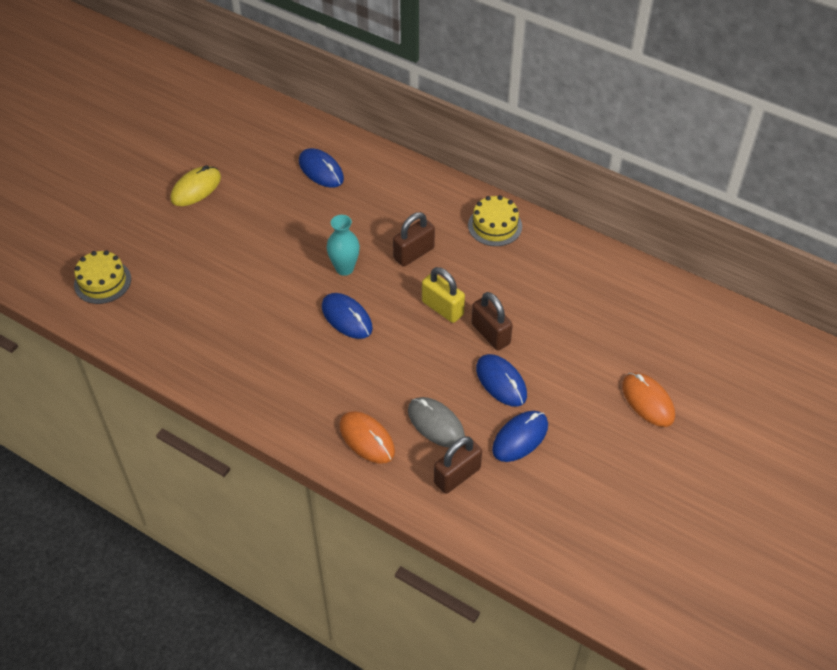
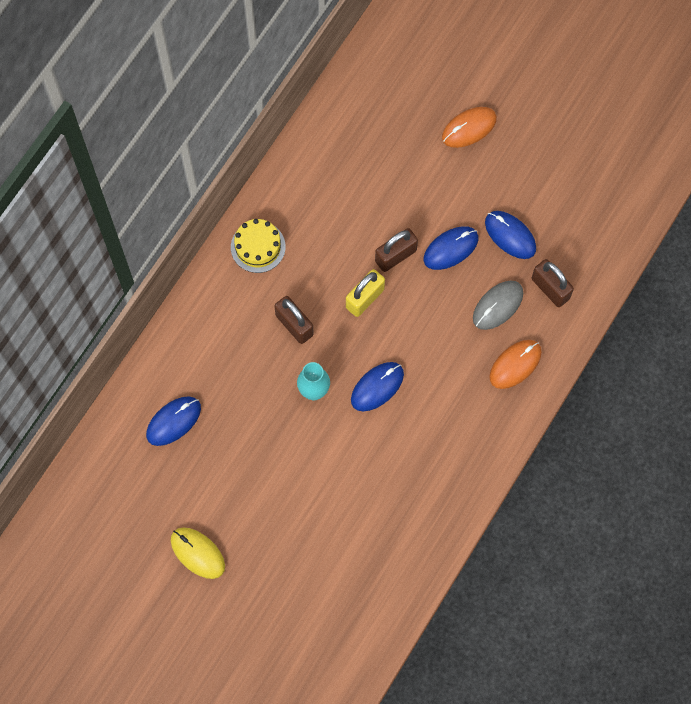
camera: 90 degrees left, 20 degrees up
yellow cake [74,250,131,304] -> none

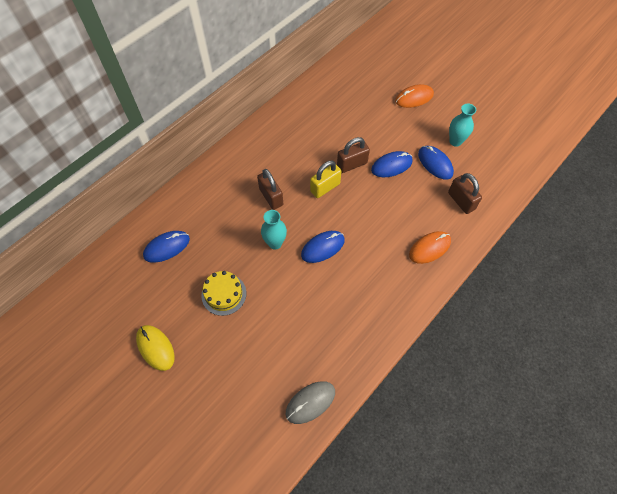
camera: 10 degrees right, 10 degrees down
yellow cake [231,219,286,273] -> yellow cake moved to [201,271,246,316]
grey mouse [473,281,523,330] -> grey mouse moved to [286,381,335,424]
none -> turquoise vase [449,103,476,147]

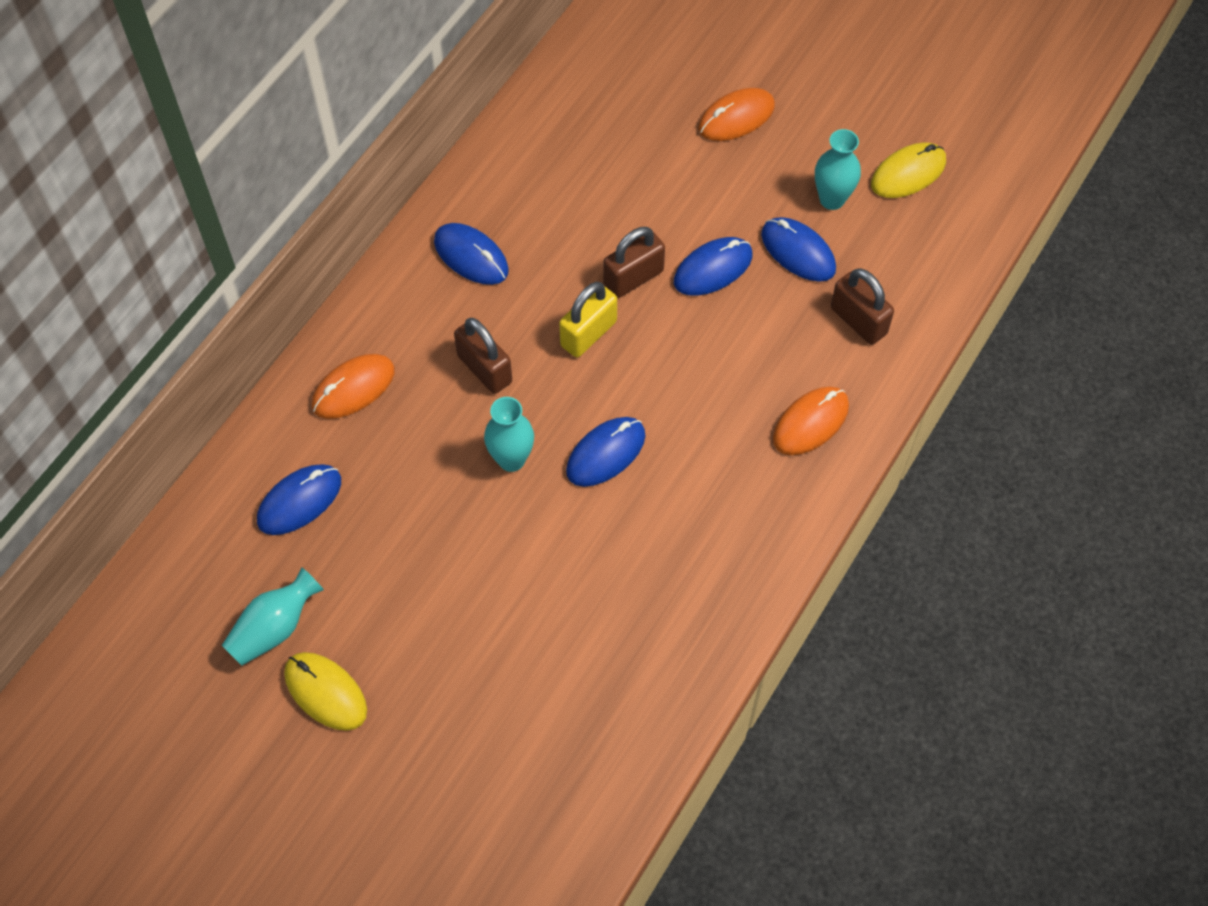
camera: 10 degrees left, 0 degrees up
yellow cake [201,271,246,316] -> none
grey mouse [286,381,335,424] -> none
none -> turquoise vase [222,567,324,666]
none -> orange mouse [312,354,395,419]
none -> blue mouse [434,223,509,285]
none -> yellow mouse [871,142,946,198]

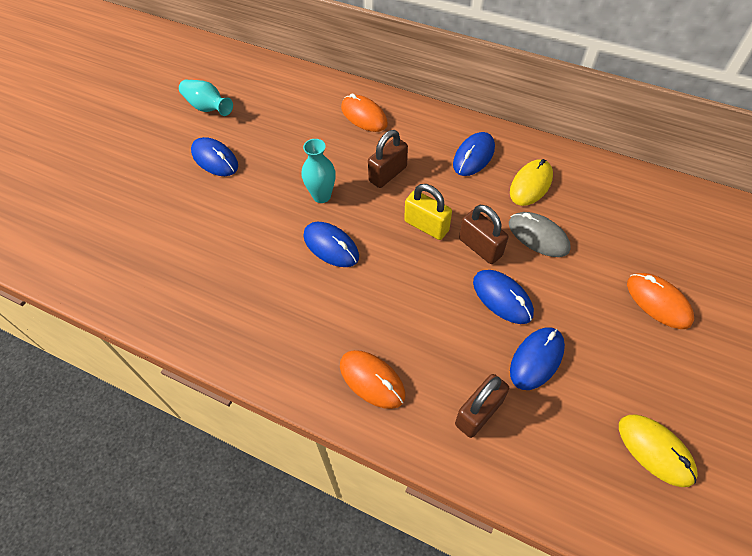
camera: 85 degrees right, 5 degrees down
blue mouse [257,464,341,535] -> blue mouse moved to [191,137,238,176]
yellow mouse [284,652,367,731] -> yellow mouse moved to [510,159,553,206]
turquoise vase [815,129,861,210] -> none
none -> grey mouse [509,212,571,257]

